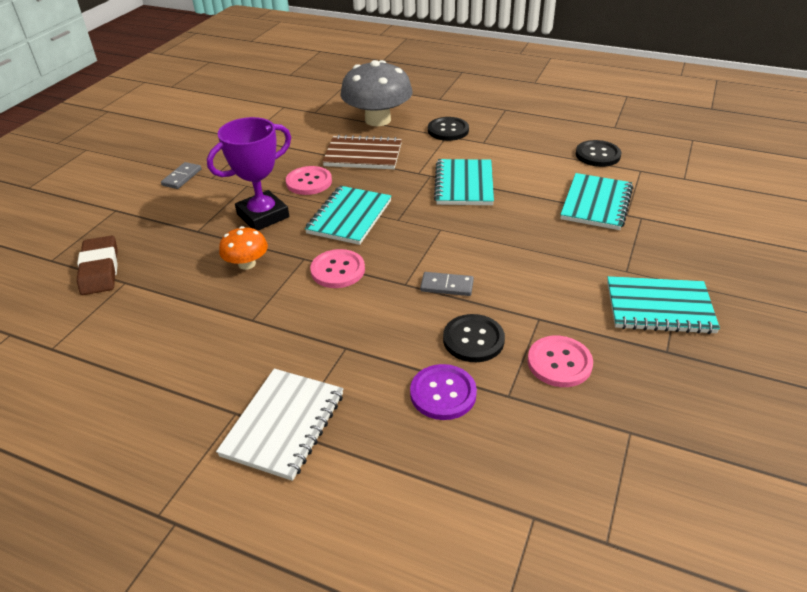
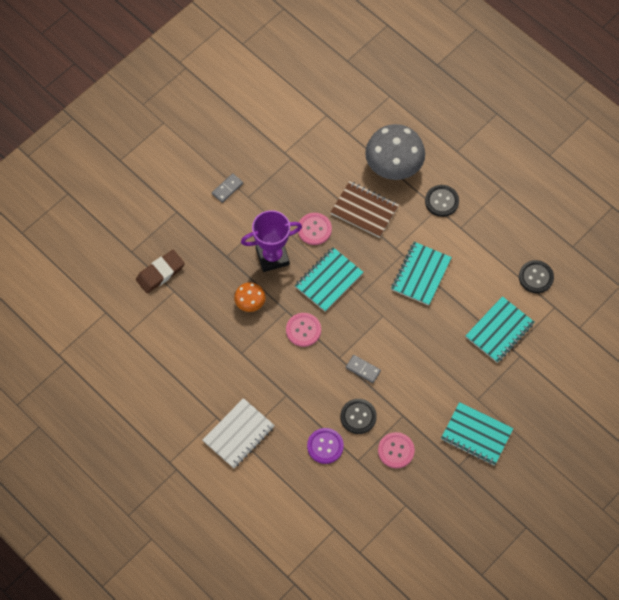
camera: 20 degrees right, 25 degrees up
brown eraser [77,235,118,295] -> brown eraser turned 45 degrees clockwise [136,250,185,293]

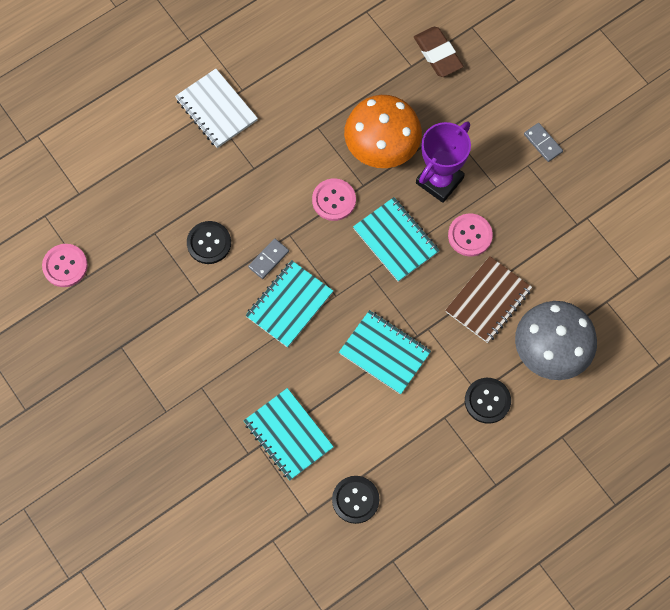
camera: 100 degrees right, 5 degrees up
orange mushroom [234,282,266,312] -> orange mushroom [344,95,422,168], size x1.98
purple trophy [241,210,302,272] -> purple trophy turned 45 degrees clockwise [416,122,471,203]
purple button [307,428,344,464] -> none
pink button [378,432,415,468] -> pink button moved to [42,244,88,287]
turquoise notebook [441,402,513,466] -> turquoise notebook moved to [245,260,333,348]

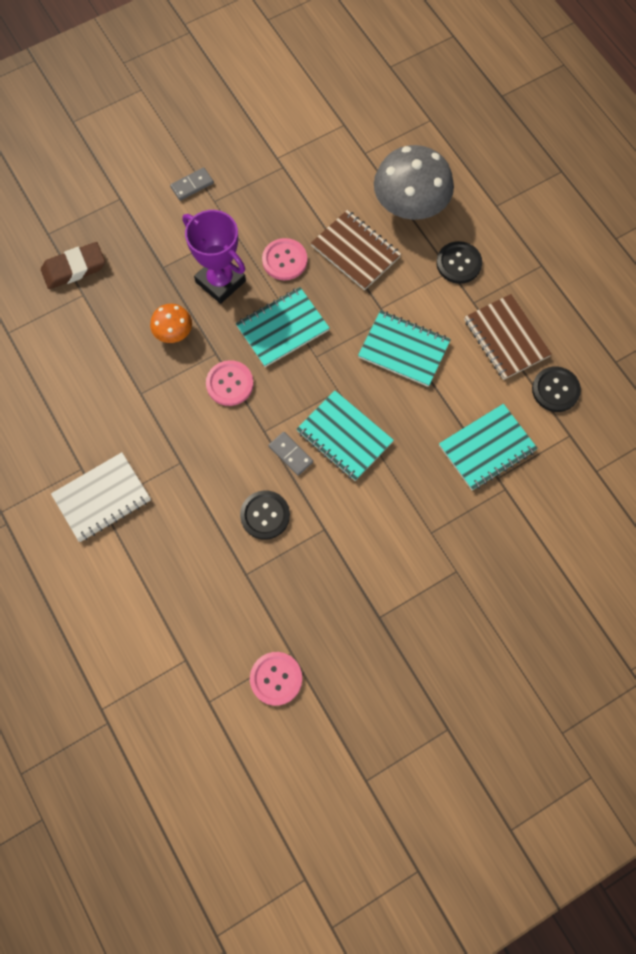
camera: 85 degrees left, 0 degrees up
turquoise notebook [339,310,431,395] -> turquoise notebook turned 75 degrees clockwise [358,310,451,387]
orange mushroom [344,95,422,168] -> orange mushroom [150,304,192,343], size x0.51
none -> brown notebook [464,294,552,380]

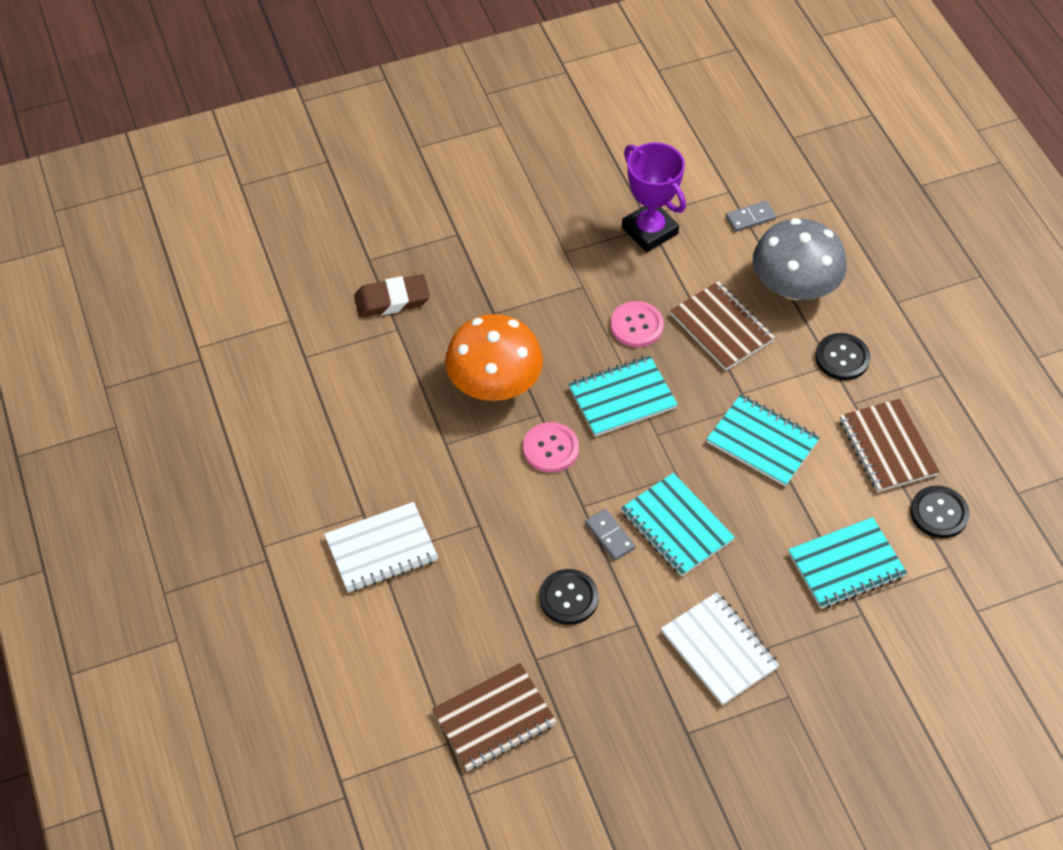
camera: 10 degrees right, 15 degrees down
orange mushroom [150,304,192,343] -> orange mushroom [445,314,543,401], size x1.98
grey domino [170,168,214,201] -> grey domino moved to [726,201,776,232]
purple trophy [183,210,246,304] -> purple trophy moved to [622,142,686,252]
pink button [250,652,302,706] -> none
none -> brown notebook [432,663,557,771]
none -> white notebook [661,592,779,706]

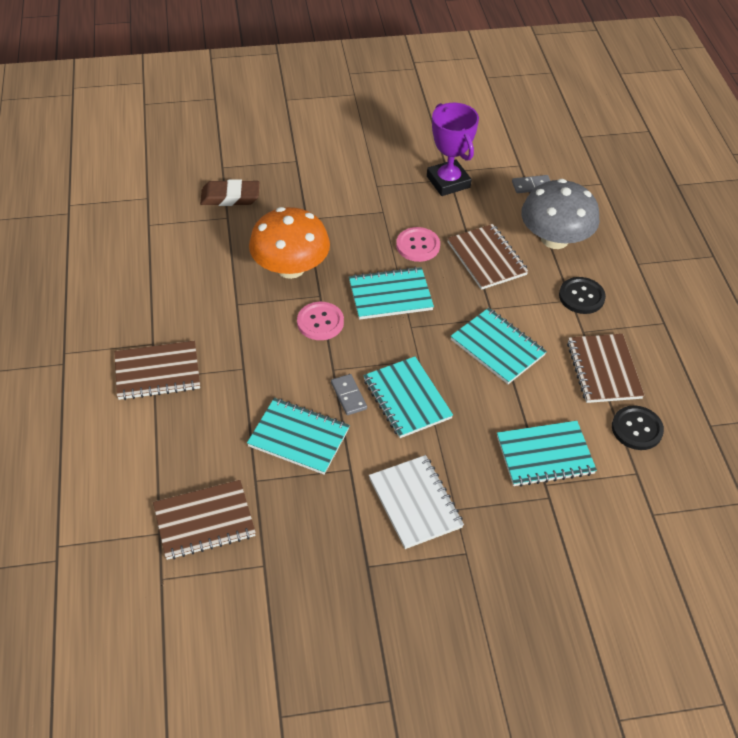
camera: 10 degrees right, 5 degrees down
white notebook [324,502,438,593] -> brown notebook [114,341,200,400]
black button [539,569,599,625] -> turquoise notebook [247,398,350,475]

